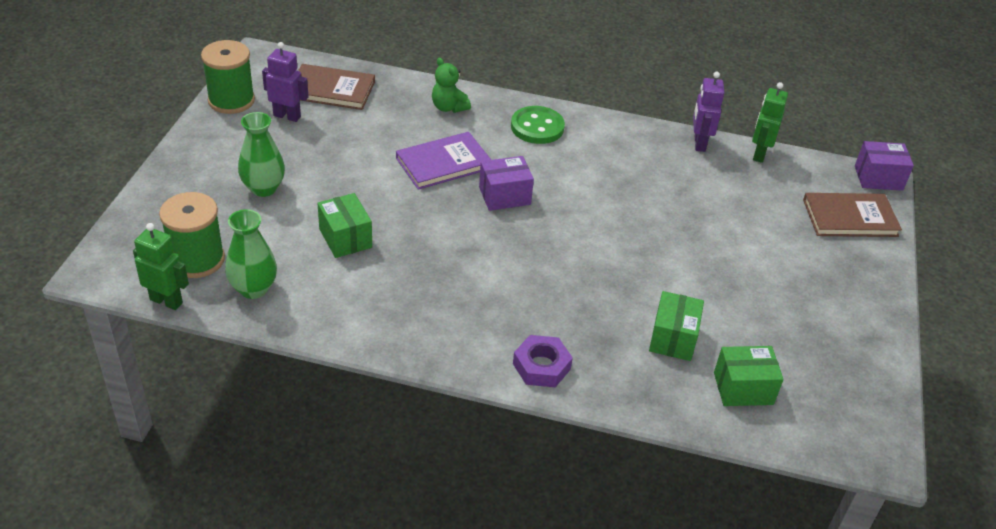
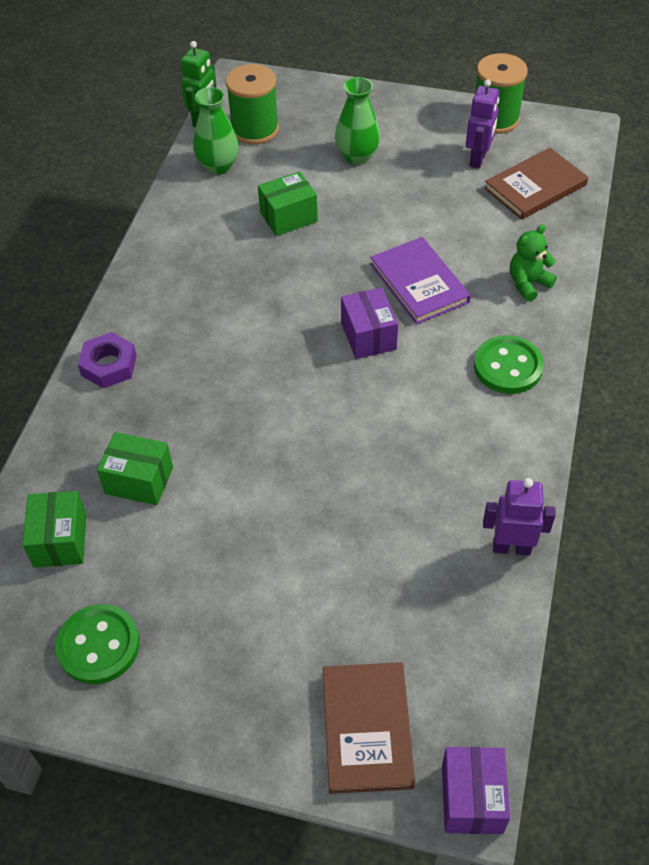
camera: 95 degrees right, 10 degrees up
brown book [298,64,375,110] -> brown book turned 45 degrees clockwise [484,148,588,220]
green robot [752,82,788,163] -> none
none -> green button [55,604,140,685]

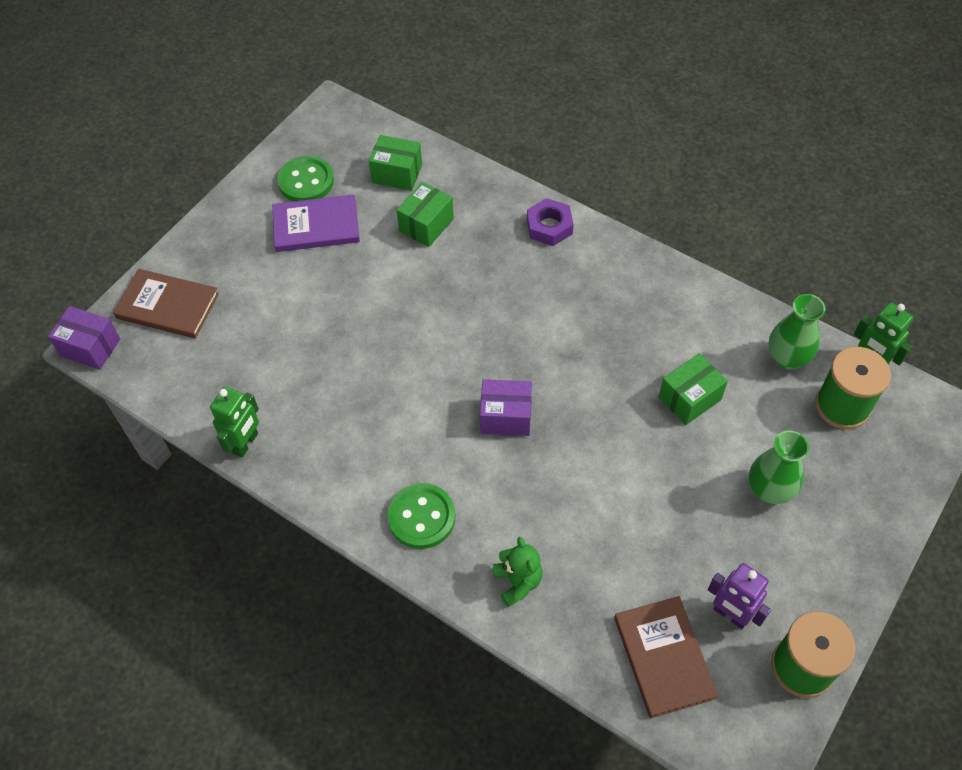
camera: 110 degrees right, 5 degrees up
green box [258,171,318,236] -> green box turned 60 degrees clockwise [659,353,728,425]
purple book [370,237,471,324] -> purple book moved to [272,194,360,252]
purple robot [483,478,556,555] -> green robot [210,386,259,458]

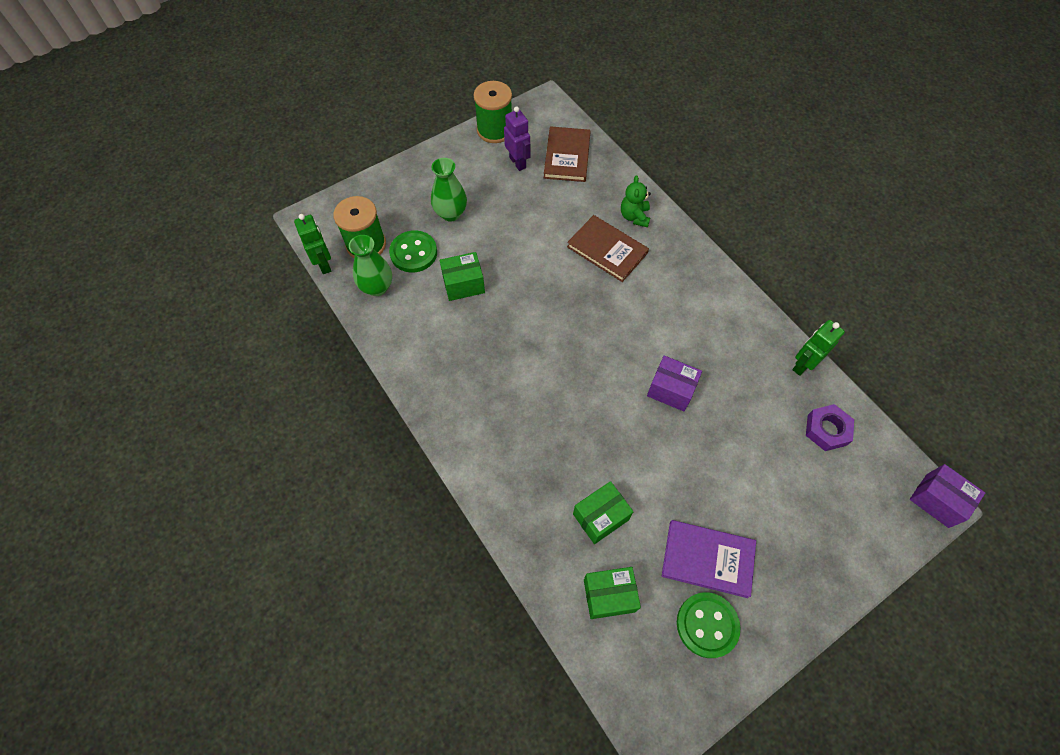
camera: 160 degrees left, 5 degrees up
brown book [113,269,219,338] -> brown book moved to [567,215,649,282]
green box [369,135,422,191] -> green box turned 45 degrees counterclockwise [584,567,641,619]
green button [387,483,456,549] -> green button moved to [389,230,437,273]
purple box [480,379,532,436] -> purple box moved to [647,356,702,411]
purple nut [527,198,574,246] -> purple nut moved to [806,404,854,451]

